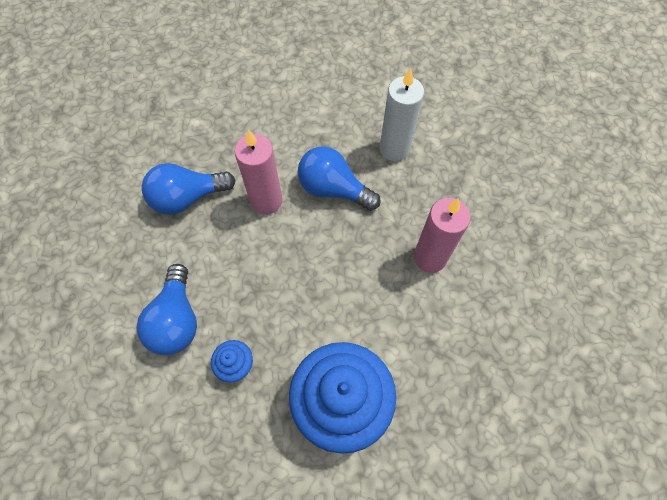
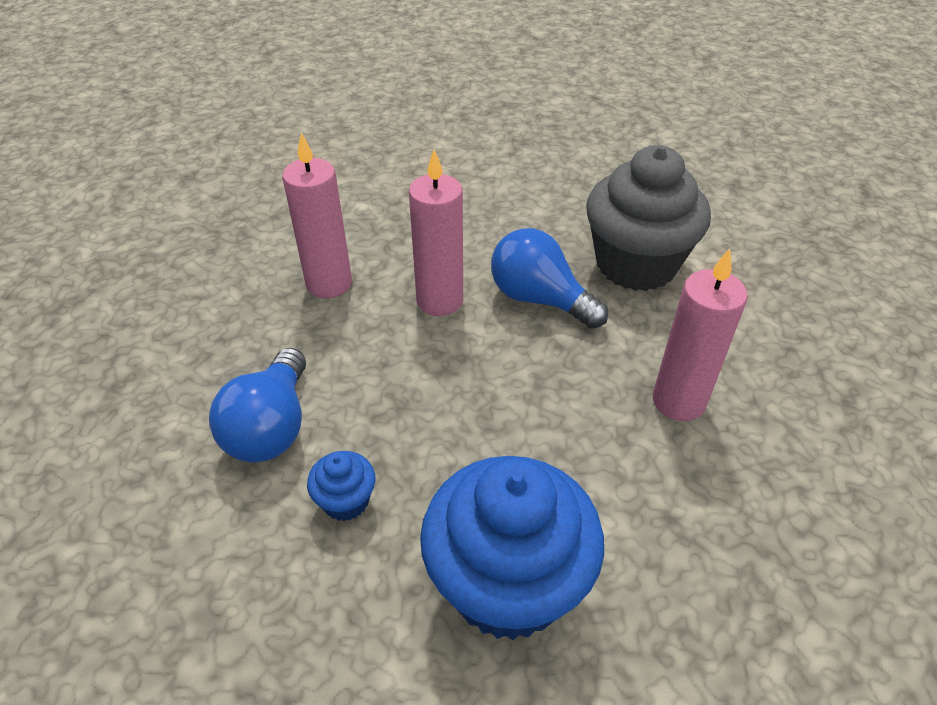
camera: 10 degrees right, 20 degrees down
blue light bulb [142,163,235,215] -> pink candle [282,133,352,298]
white candle [380,68,424,161] -> grey cupcake [586,145,711,291]

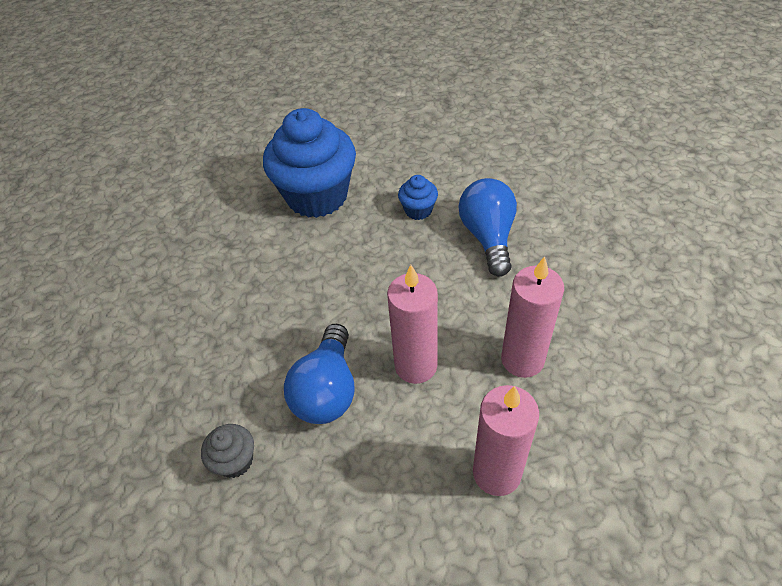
camera: 170 degrees right, 5 degrees up
blue light bulb [491,228,608,329] -> blue light bulb turned 75 degrees clockwise [284,324,355,424]
grey cupcake [586,145,711,291] -> grey cupcake [201,424,254,478], size x0.43
pink candle [653,248,748,421] -> pink candle moved to [473,385,539,496]

